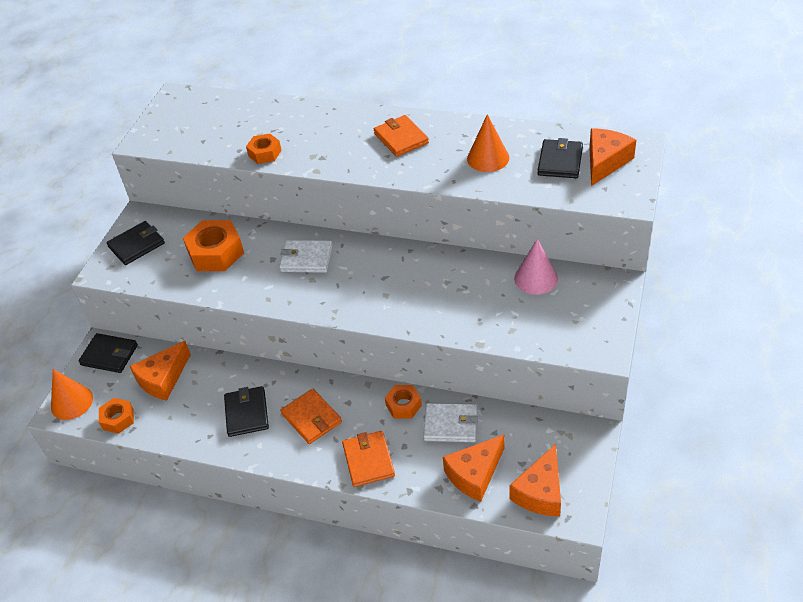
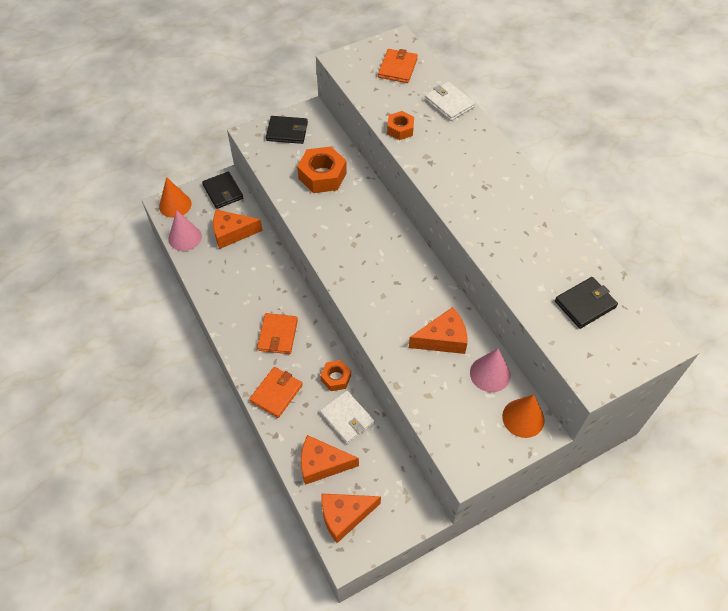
camera: 40 degrees right, 10 degrees up
orange nut [99,398,134,434] -> pink cone [169,210,202,251]
black wallet [224,386,269,437] -> none
white wallet [279,240,333,273] -> white wallet moved to [425,82,475,121]
orange wallet [374,115,429,157] -> orange wallet moved to [378,49,418,83]
orange cone [467,114,509,172] -> orange cone moved to [502,394,545,438]
orange cheese [589,128,636,186] -> orange cheese moved to [409,307,468,354]

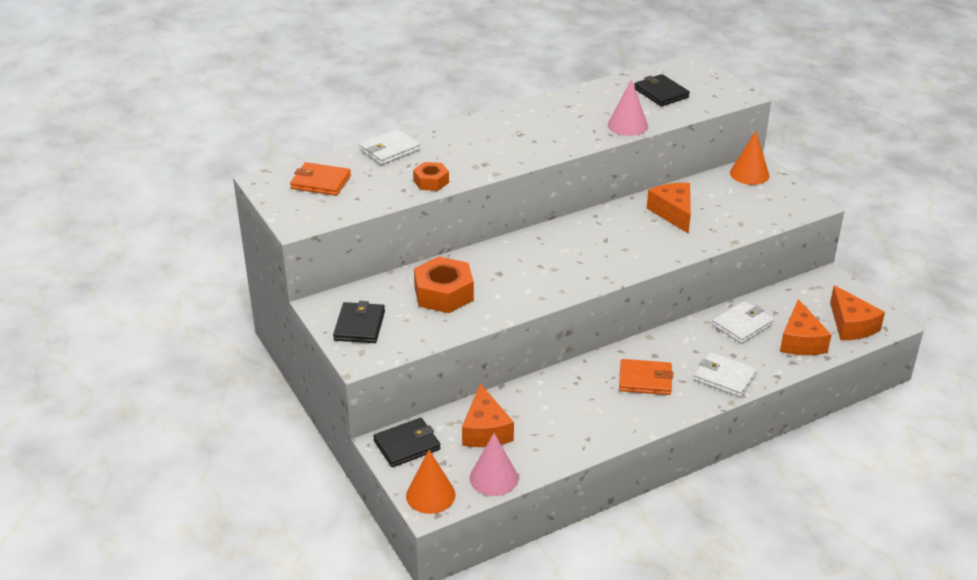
camera: 90 degrees left, 20 degrees down
orange wallet [249,367,303,418] -> white wallet [694,352,757,397]
orange nut [320,360,351,391] -> none
pink cone [470,349,511,392] -> pink cone moved to [608,79,648,136]

